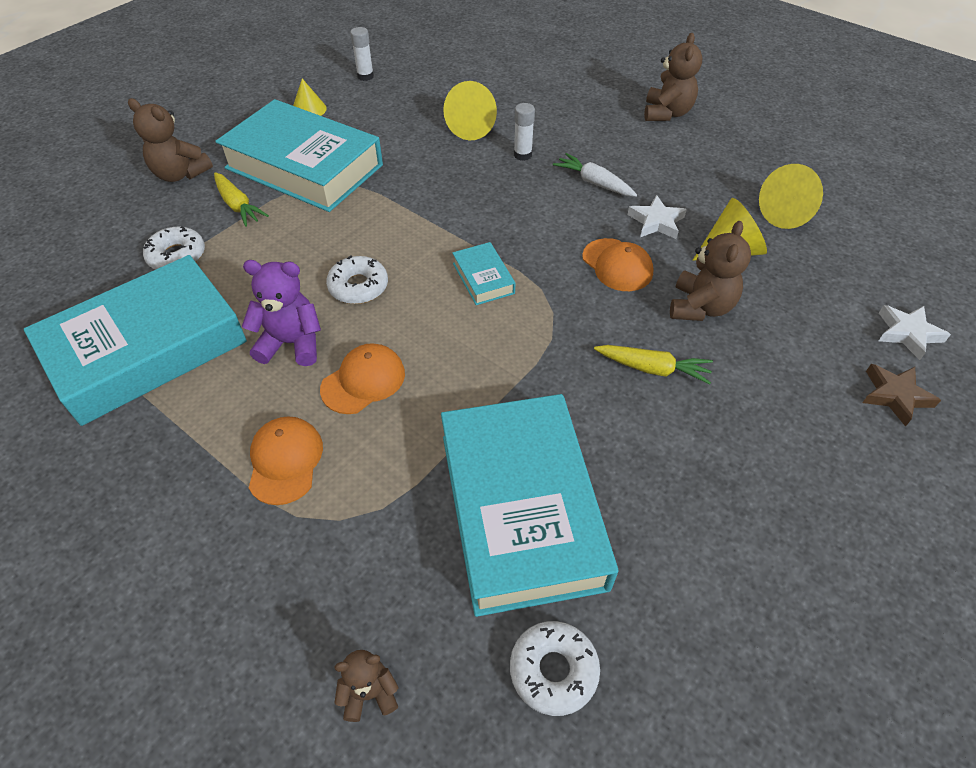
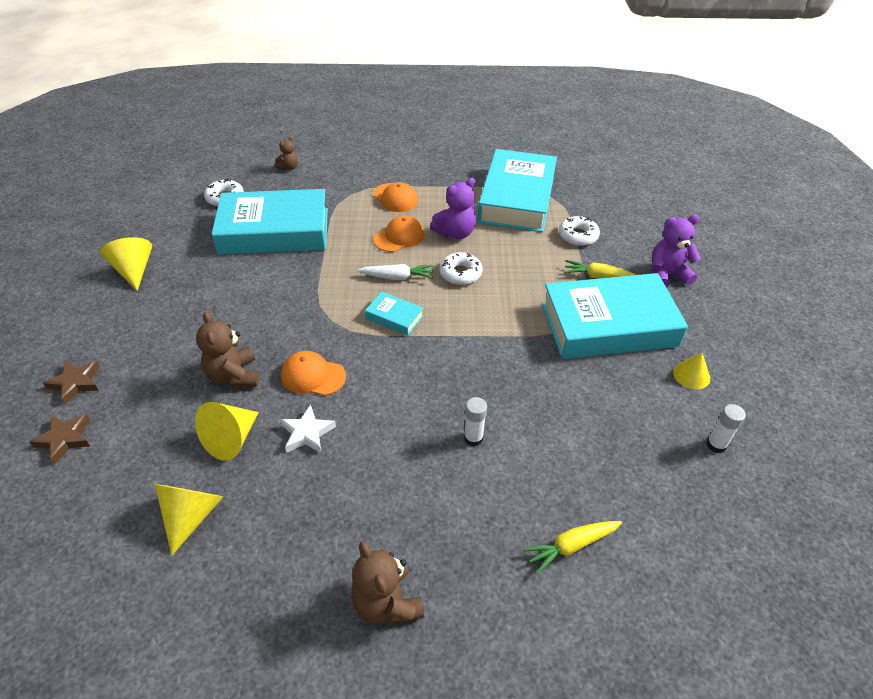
camera: 140 degrees right, 5 degrees down
brown teddy bear [128,98,213,182] -> purple teddy bear [652,215,701,288]
orange cap [320,343,405,414] -> orange cap turned 135 degrees counterclockwise [373,216,424,252]
turquoise book [441,394,618,617] -> turquoise book turned 45 degrees counterclockwise [212,189,328,255]
yellow cone [443,81,497,140] -> yellow cone moved to [100,237,152,291]
white carrot [553,153,637,197] -> white carrot moved to [357,264,434,280]
yellow carrot [594,345,713,384] -> yellow carrot moved to [523,521,622,574]
white star [879,305,951,360] -> brown star [29,414,90,464]

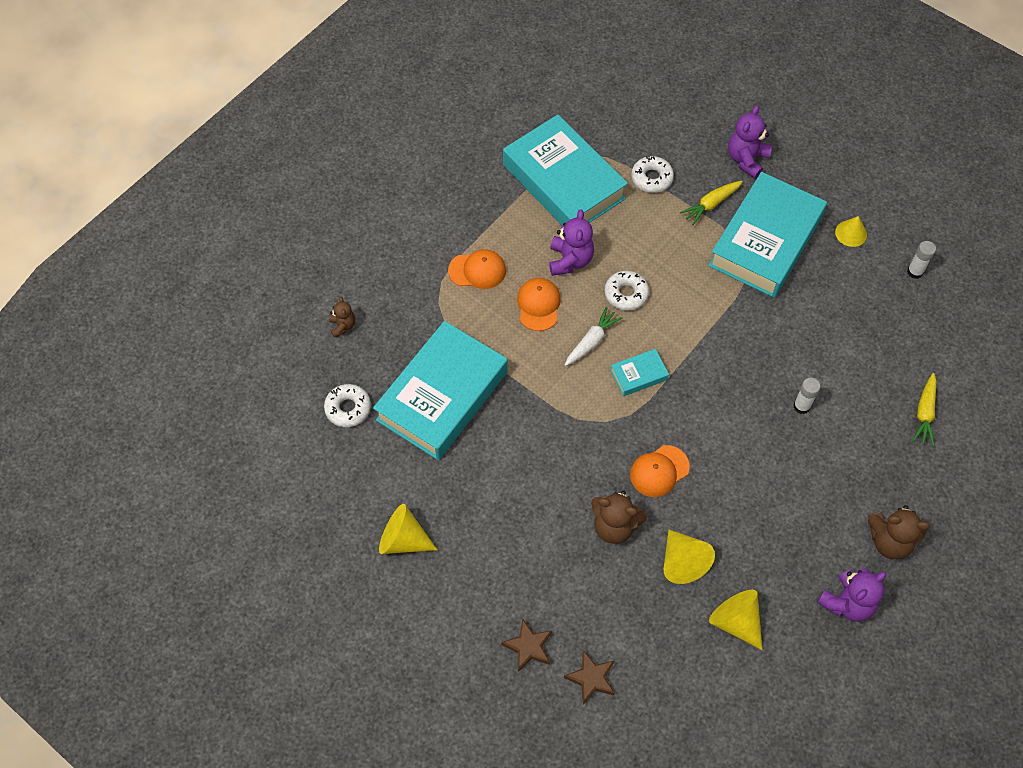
camera: 50 degrees left, 15 degrees up
white star [280,405,336,453] -> none
none -> purple teddy bear [817,568,886,622]

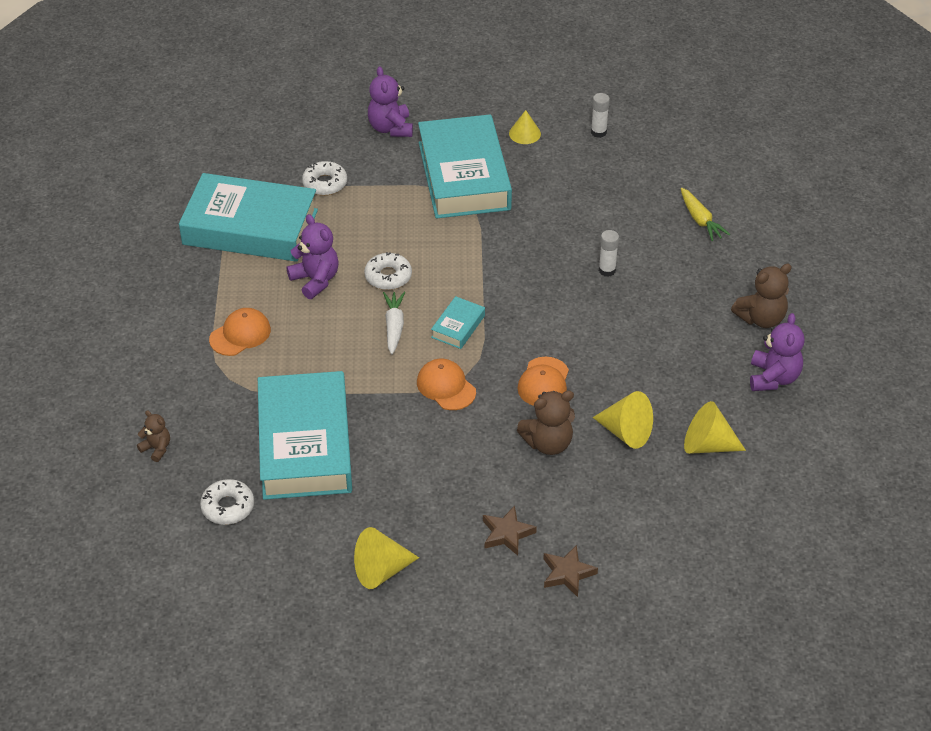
camera: 40 degrees left, 15 degrees down
orange cap [517,278,561,331] -> orange cap moved to [417,359,476,410]
brown star [564,650,615,705] -> brown star moved to [483,506,537,556]
yellow carrot [680,181,743,225] -> none

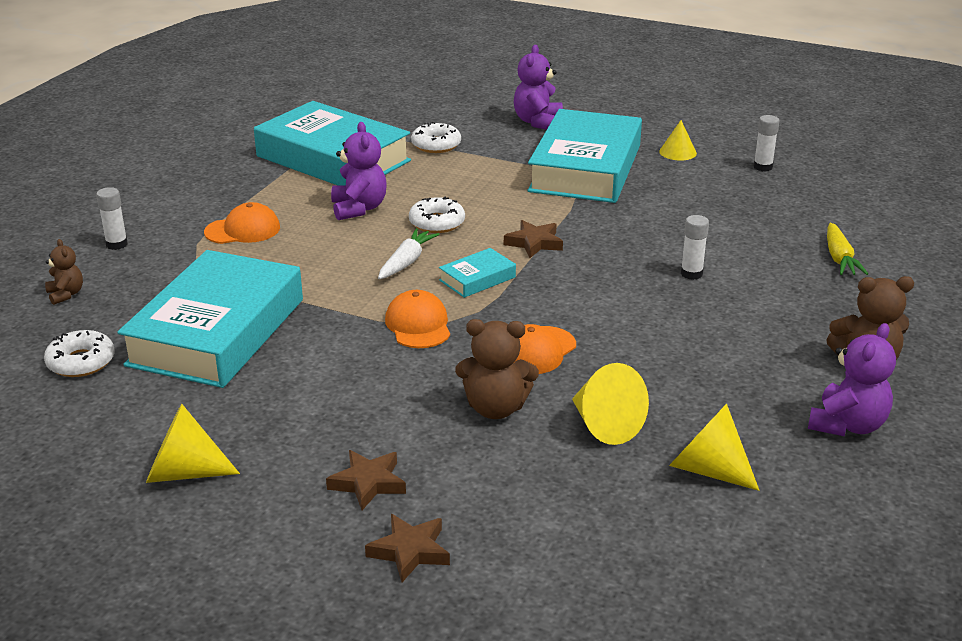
camera: 25 degrees right, 15 degrees down
none -> white glue stick [96,187,128,250]
none -> brown star [504,220,563,258]

